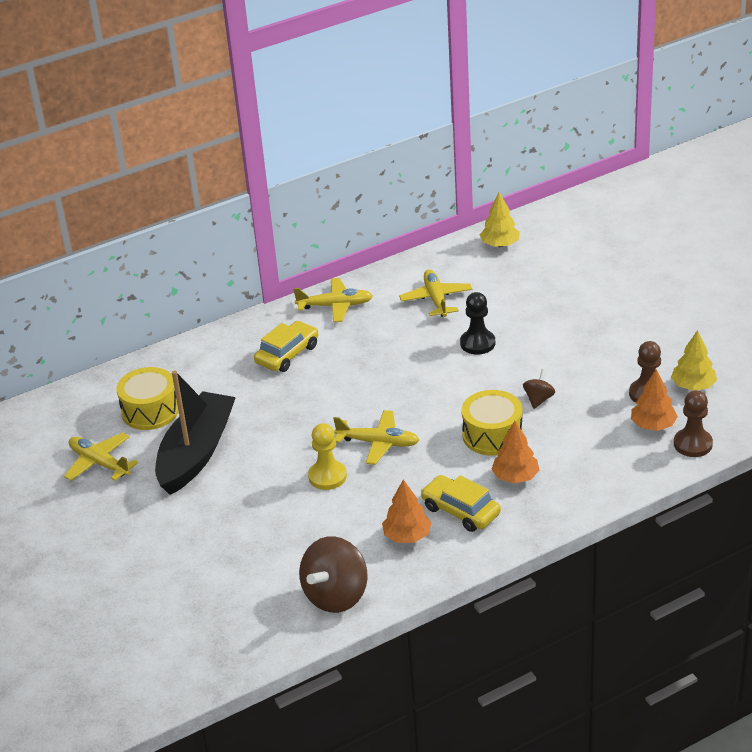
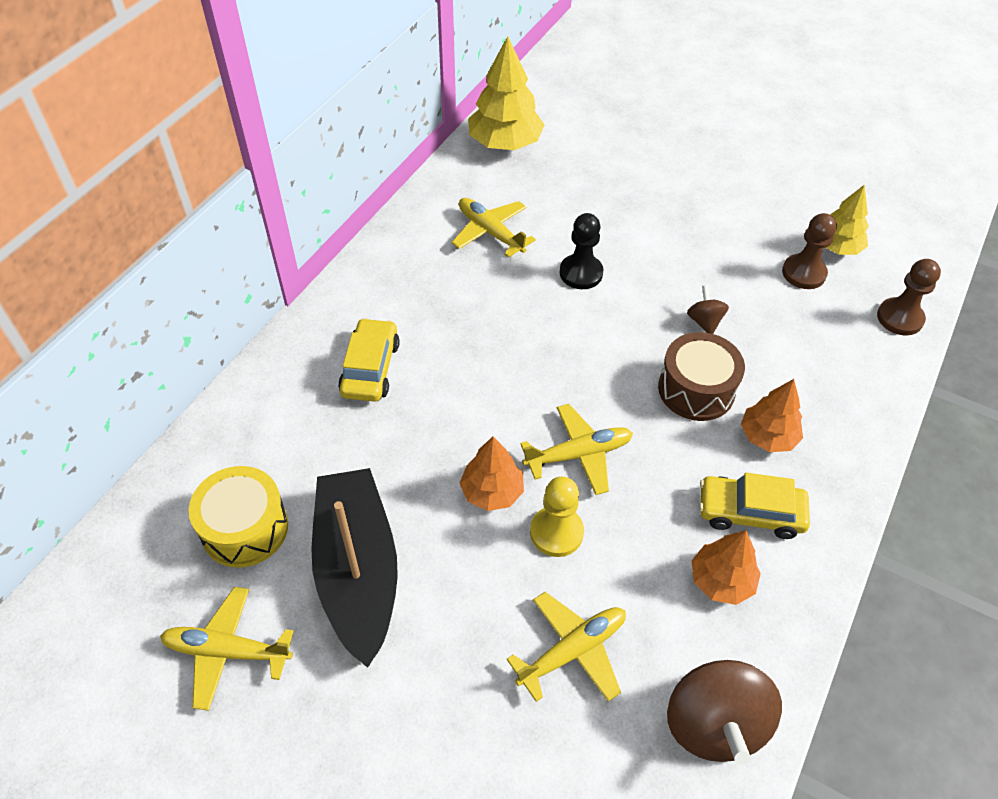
camera: 35 degrees left, 15 degrees up
yellow plane [293,278,373,322] -> yellow plane moved to [507,592,626,702]
yellow drum [461,390,523,456] -> brown drum [658,332,745,421]
yellow tree [480,192,520,247] -> yellow tree [468,36,545,150], size x1.60
orange tree [631,369,678,431] -> orange tree moved to [460,436,524,511]

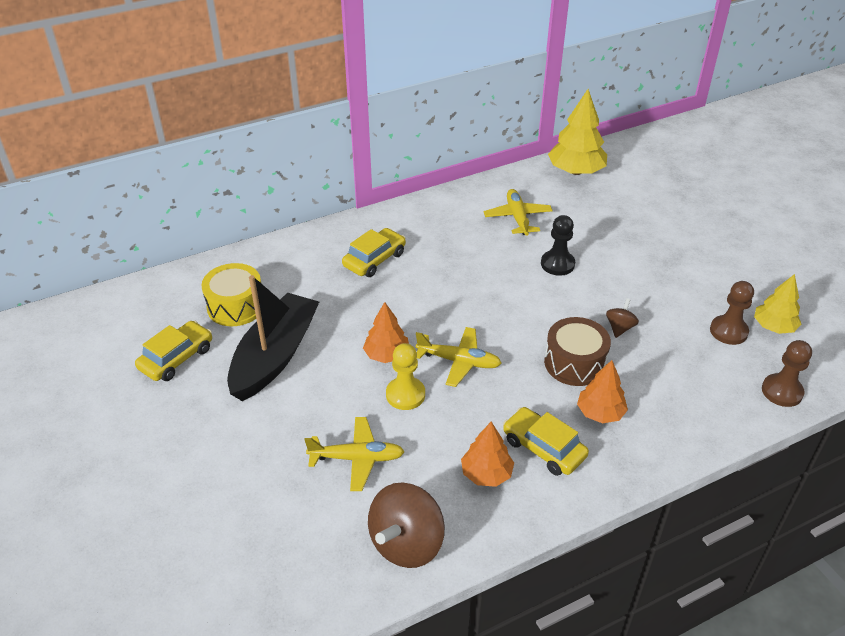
camera: 35 degrees right, 10 degrees down
yellow plane [160,587,294,711] -> yellow car [135,321,212,381]

